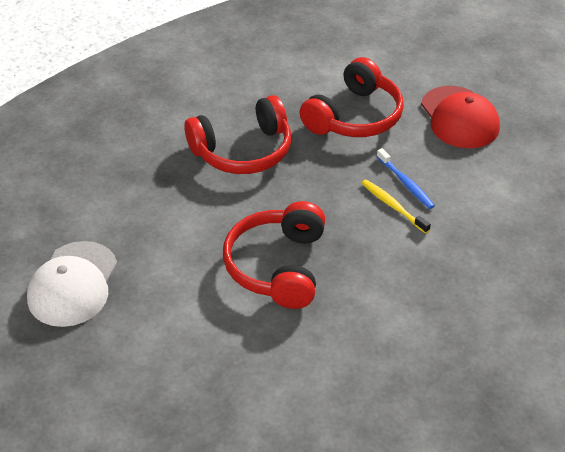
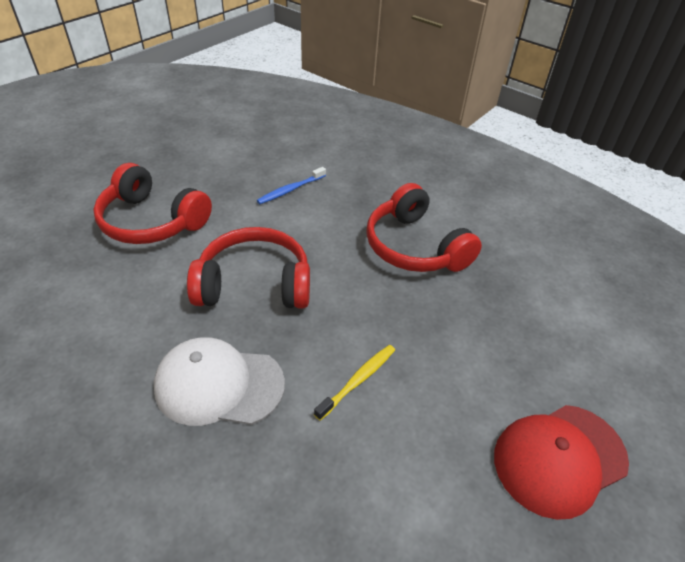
camera: 80 degrees right, 0 degrees up
white cap [27,241,117,327] -> white cap moved to [154,337,285,426]
red headphones [300,57,404,137] -> red headphones moved to [93,163,212,244]
blue toothbrush [377,148,435,209] -> blue toothbrush moved to [257,167,326,204]

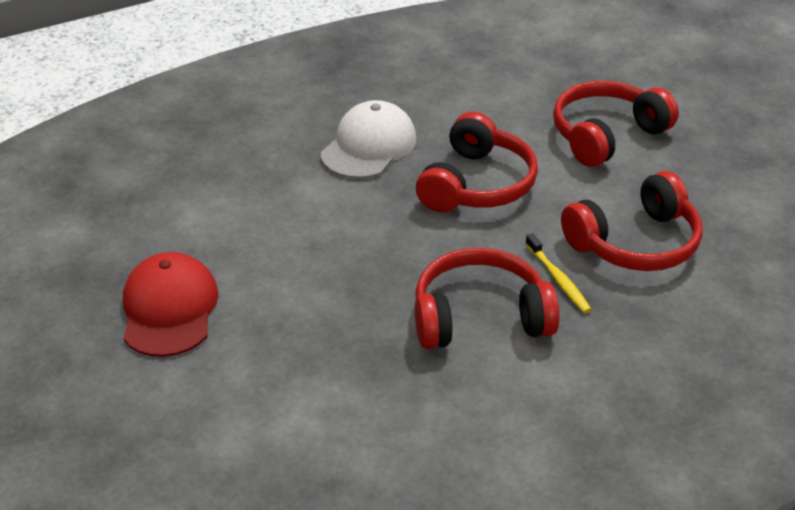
camera: 115 degrees right, 5 degrees down
blue toothbrush [257,167,326,204] -> red headphones [561,171,703,271]
yellow toothbrush [314,345,395,421] -> yellow toothbrush moved to [525,234,592,313]

